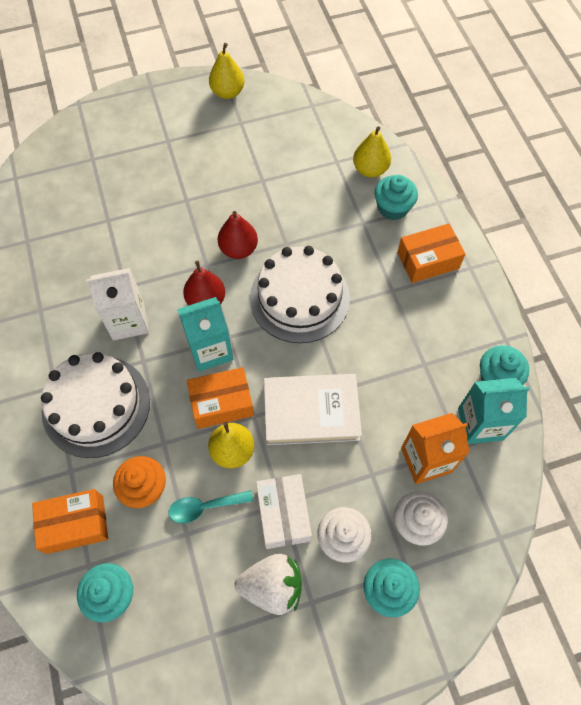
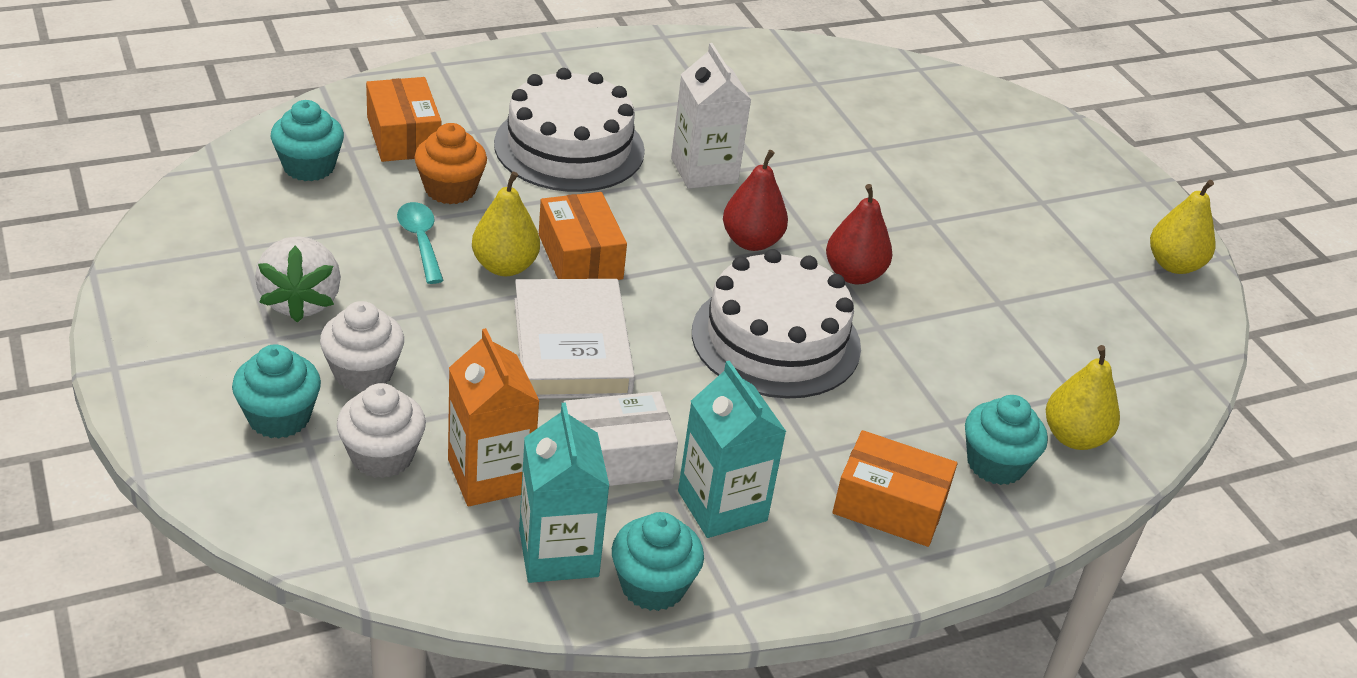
camera: 80 degrees right, 25 degrees down
turquoise carton [178,297,233,372] -> turquoise carton moved to [678,361,786,538]
white box [256,474,312,549] -> white box moved to [563,391,678,486]
orange box [397,223,465,283] -> orange box turned 45 degrees counterclockwise [833,430,957,547]

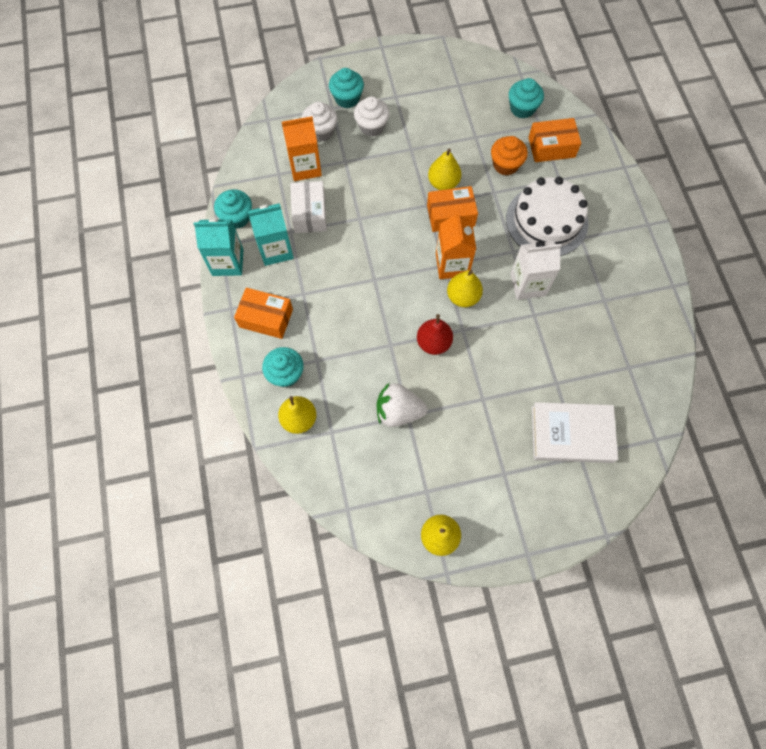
camera: 105 degrees right, 30 degrees up
white strawberry [255,236,341,323] -> white strawberry moved to [377,383,427,427]
turquoise spoon [397,202,444,284] -> none
white book [514,279,635,399] -> white book moved to [532,402,618,463]
turquoise carton [519,403,609,583] -> turquoise carton moved to [193,218,243,276]
white cake [692,249,861,399] -> none
red pear [723,150,788,251] -> yellow pear [447,270,483,307]
orange box [833,430,957,547] -> orange box turned 75 degrees clockwise [234,287,293,339]
none -> orange carton [436,211,476,279]

